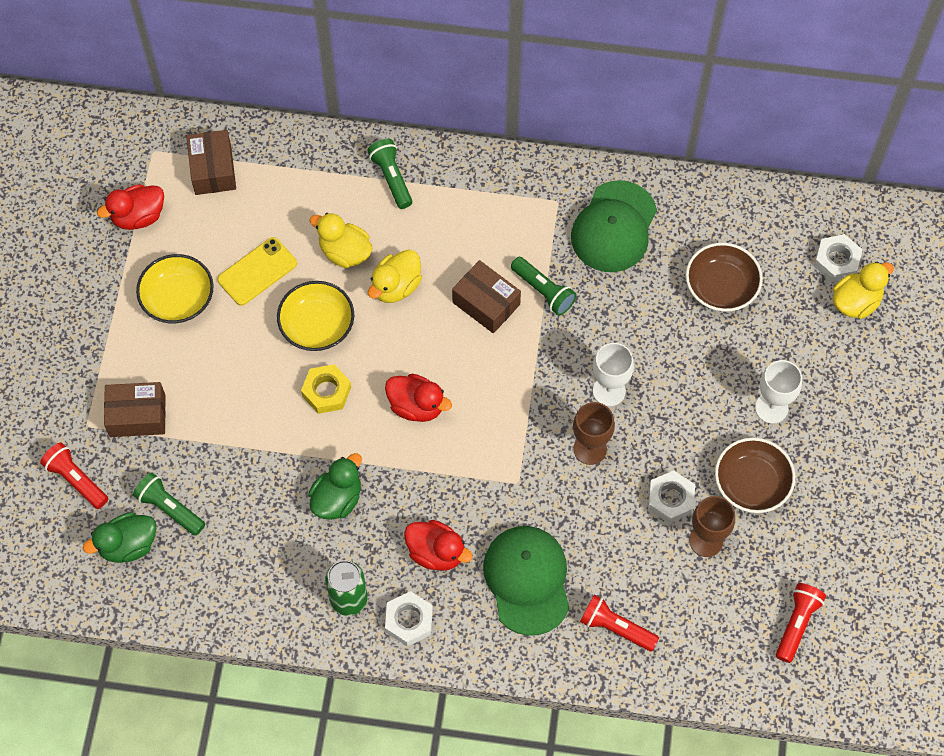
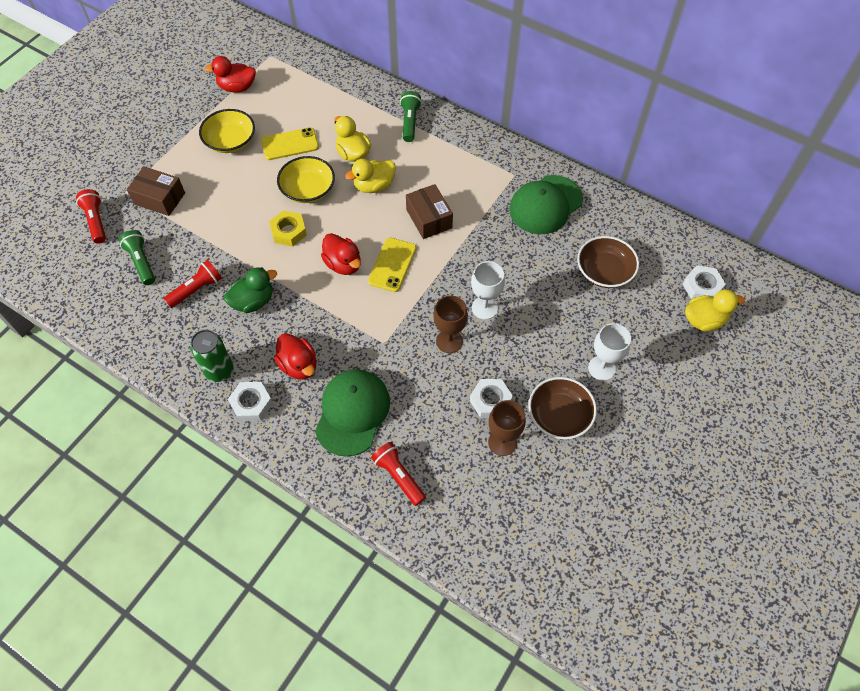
camera: 25 degrees right, 5 degrees down
green duck [83,512,156,563] -> none
brown box [186,130,236,195] -> none
green flashlight [511,257,577,316] -> none
red flashlight [776,583,826,663] -> red flashlight moved to [164,260,222,308]
none -> yellow phone [368,238,416,292]

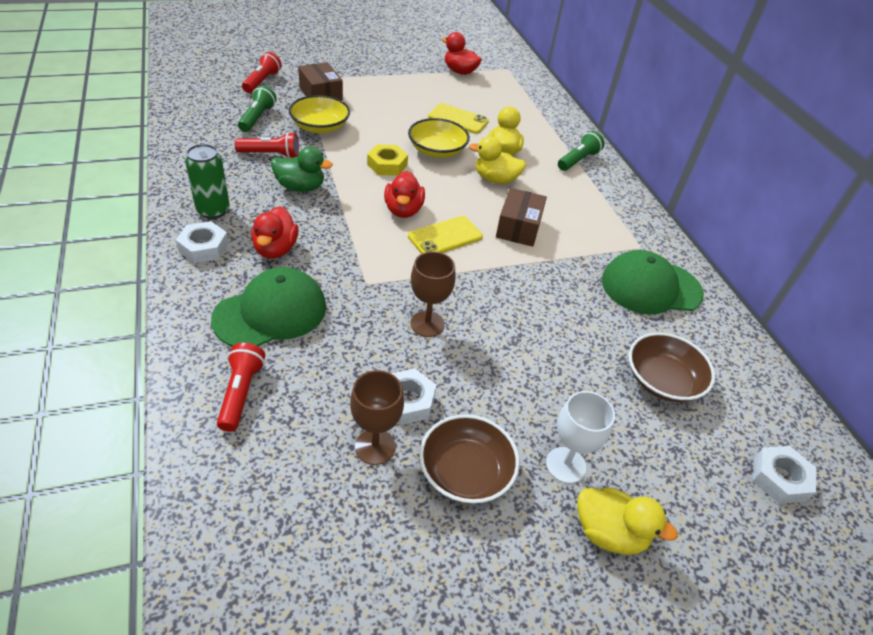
camera: 35 degrees right, 15 degrees down
yellow bowl [199,109,255,153] -> yellow bowl moved to [289,95,350,134]
white goblet [471,261,505,320] -> none
yellow duck [685,289,745,331] -> yellow duck moved to [577,487,678,555]

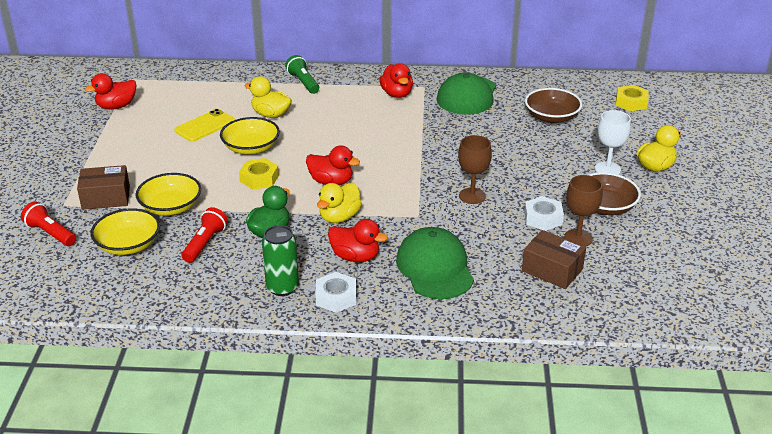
camera: 65 degrees left, 10 degrees down
red flashlight [217,343,265,432] -> none
green flashlight [238,85,277,132] -> yellow bowl [90,208,160,255]
yellow phone [408,216,483,254] -> none
yellow duck [469,136,526,184] -> yellow duck moved to [317,183,362,223]
brown box [496,188,547,247] -> brown box moved to [522,230,586,289]
white nut [753,446,816,504] -> yellow nut [616,85,649,111]
none -> red duck [380,63,413,98]

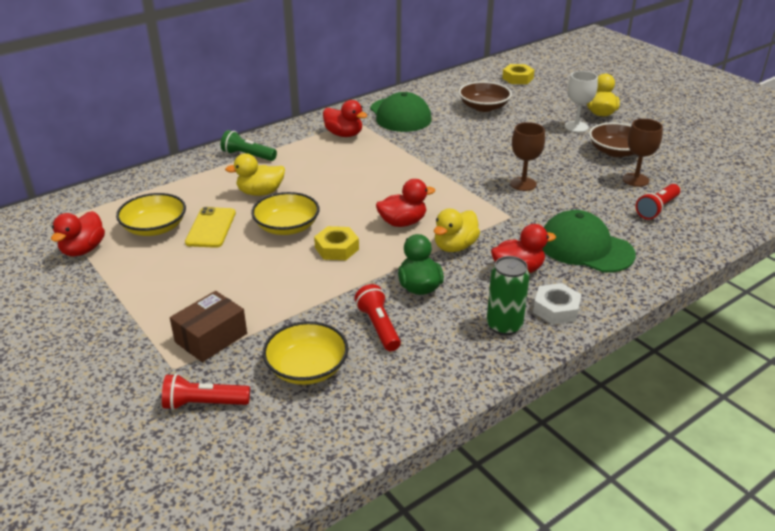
camera: 40 degrees left, 0 degrees up
yellow bowl [136,173,201,216] -> yellow bowl moved to [116,193,186,236]
yellow duck [317,183,362,223] -> yellow duck turned 45 degrees clockwise [434,209,480,252]
brown box [522,230,586,289] -> red flashlight [636,184,680,220]
white nut [524,196,564,231] -> none

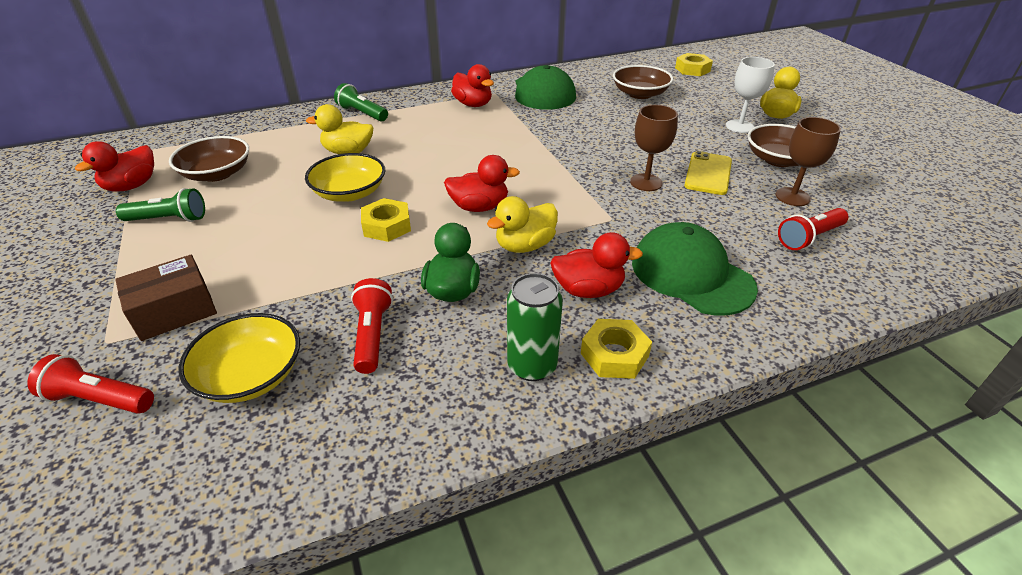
camera: 15 degrees right, 5 degrees up
yellow bowl [116,193,186,236] -> brown bowl [169,136,249,182]
yellow phone [185,207,236,248] -> yellow phone moved to [684,151,732,195]
white nut [533,283,582,325] -> yellow nut [581,319,652,379]
none -> green flashlight [116,188,205,222]

